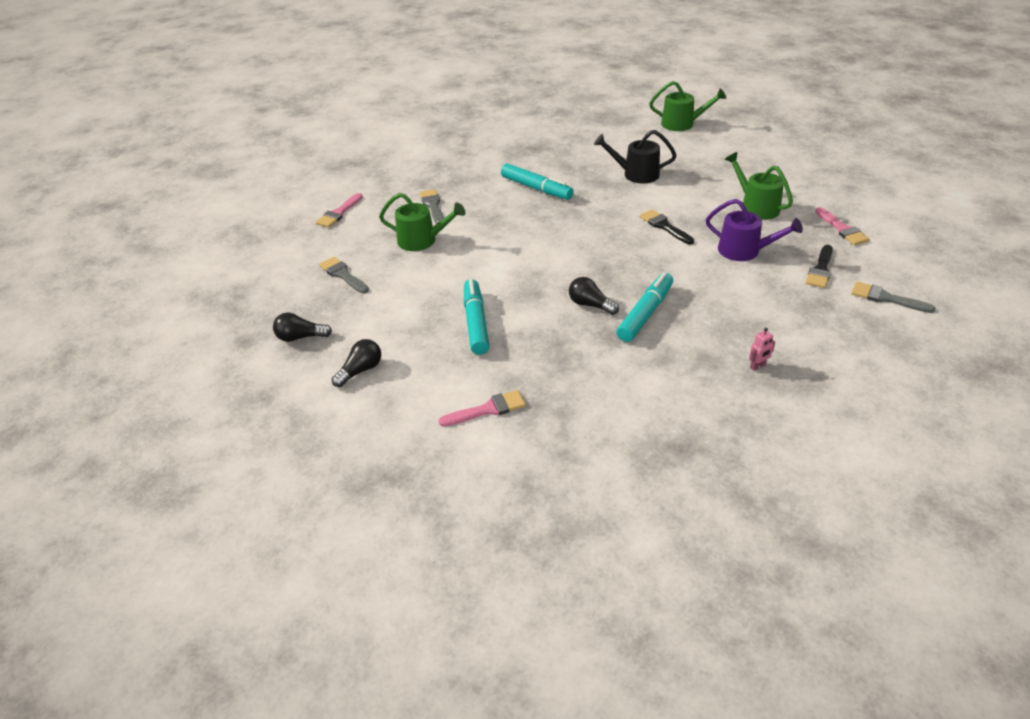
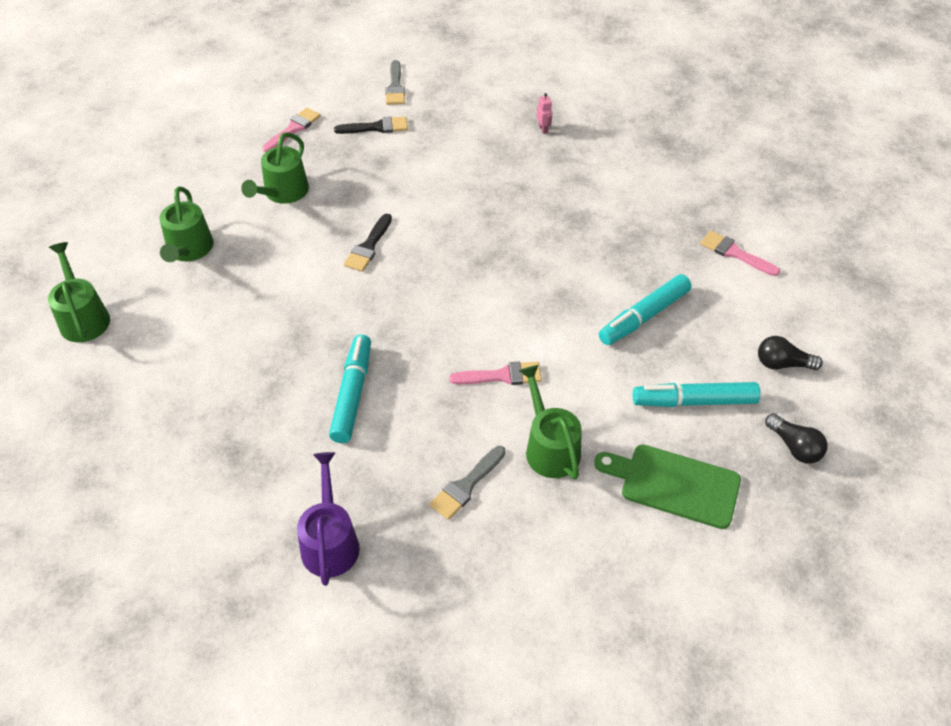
camera: 125 degrees left, 10 degrees up
pink brush [316,193,363,228] -> pink brush moved to [449,362,542,385]
grey brush [319,257,369,293] -> green cutting board [594,445,741,529]
black light bulb [569,277,619,315] -> none
black watering can [594,130,677,183] -> none
turquoise marker [617,272,673,342] -> turquoise marker moved to [633,382,760,407]
purple watering can [706,199,803,261] -> purple watering can moved to [297,452,360,586]
pink robot [749,328,775,371] -> pink robot turned 45 degrees clockwise [536,93,553,134]
none -> green watering can [159,186,213,262]

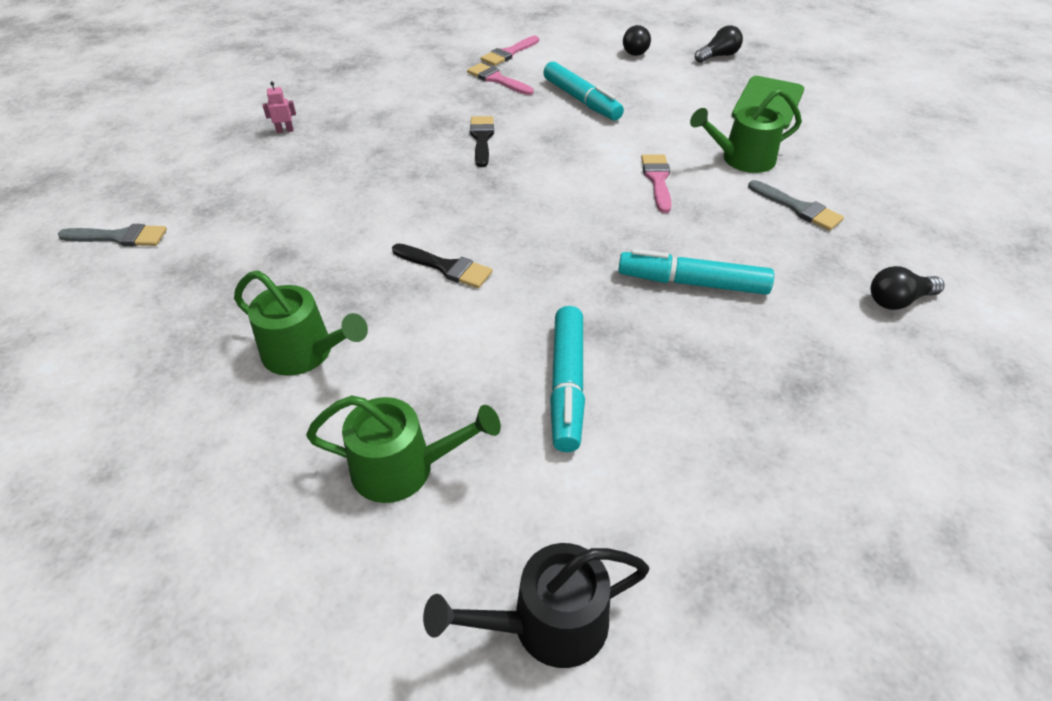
camera: 85 degrees left, 5 degrees down
green watering can [48,242,110,342] -> black watering can [423,543,649,668]
pink brush [262,108,321,152] -> pink brush moved to [467,63,533,95]
purple watering can [297,452,360,586] -> black light bulb [870,266,945,310]
black brush [334,116,408,134] -> black brush moved to [470,116,494,167]
turquoise marker [633,382,760,407] -> turquoise marker moved to [550,306,585,452]

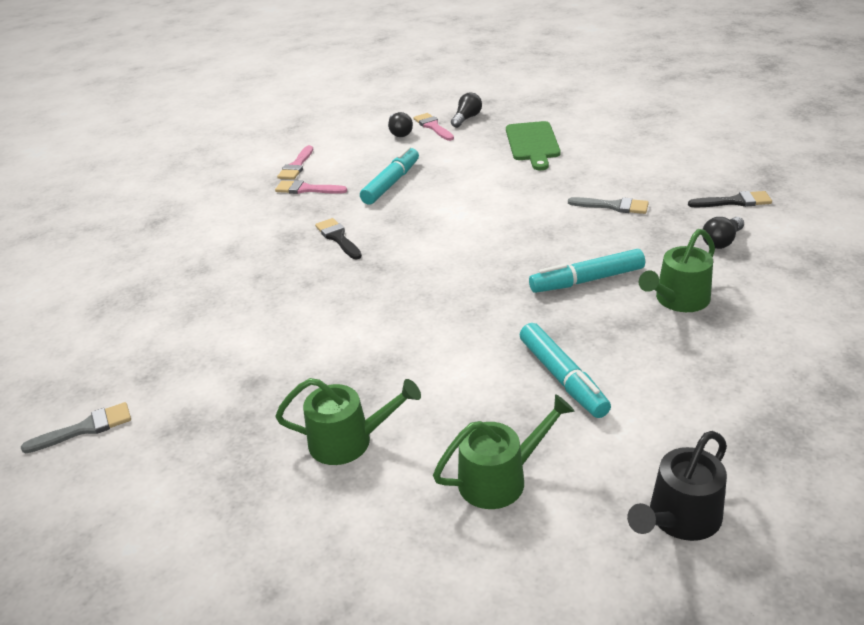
camera: 25 degrees left, 10 degrees down
pink robot [263,81,296,133] -> none
black brush [392,243,492,288] -> black brush moved to [688,191,772,208]
turquoise marker [543,62,624,121] -> turquoise marker turned 90 degrees counterclockwise [360,147,419,205]
pink brush [641,154,672,213] -> pink brush moved to [413,113,454,141]
green watering can [690,89,802,173] -> green watering can moved to [639,229,715,312]

